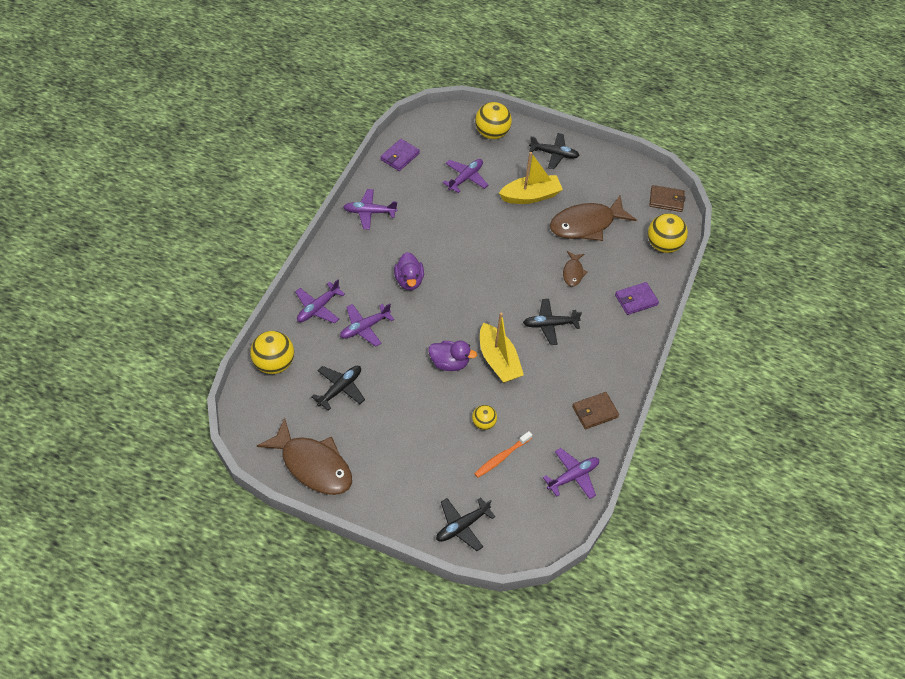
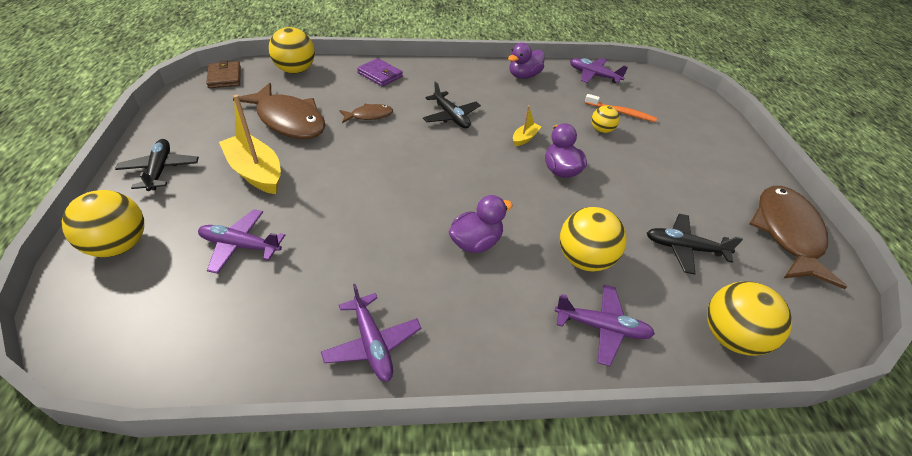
camera: 115 degrees left, 10 degrees down
purple plane [340,303,394,347] -> yellow ball [560,207,627,272]
purple wallet [380,139,420,171] -> none
black plane [436,498,495,551] -> none
yellow boat [480,312,524,383] -> yellow boat [513,105,541,146], size x0.49
brown wallet [572,392,619,429] -> purple duck [508,43,544,79]

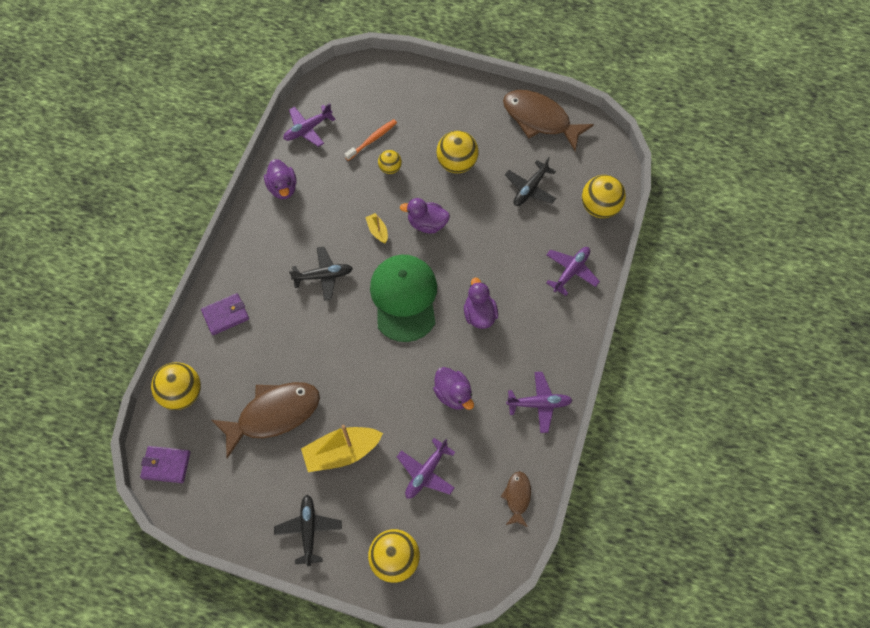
camera: 65 degrees left, 20 degrees up
black plane [115,139,199,191] -> black plane turned 75 degrees clockwise [274,495,342,566]
brown wallet [206,60,241,88] -> purple wallet [140,446,190,483]
brown fish [339,104,393,123] -> brown fish moved to [501,472,531,527]
yellow ball [560,207,627,272] -> yellow ball moved to [436,131,479,173]
none -> green cap [370,255,437,342]
none -> purple duck [433,367,474,410]

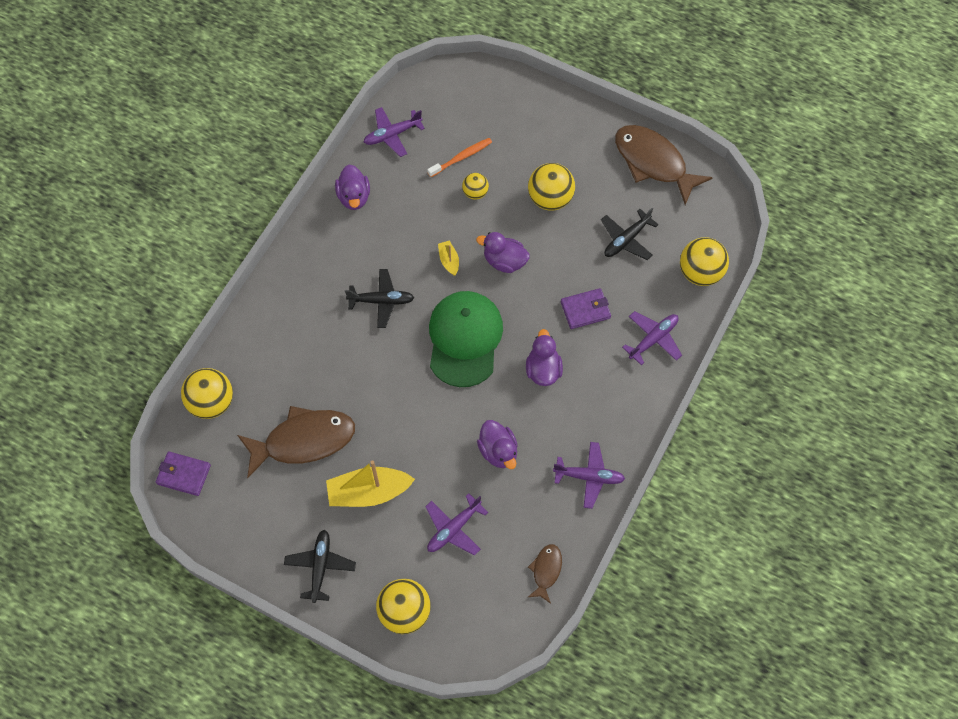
camera: 10 degrees right, 0 degrees up
purple wallet [201,293,249,335] -> purple wallet moved to [561,288,611,329]

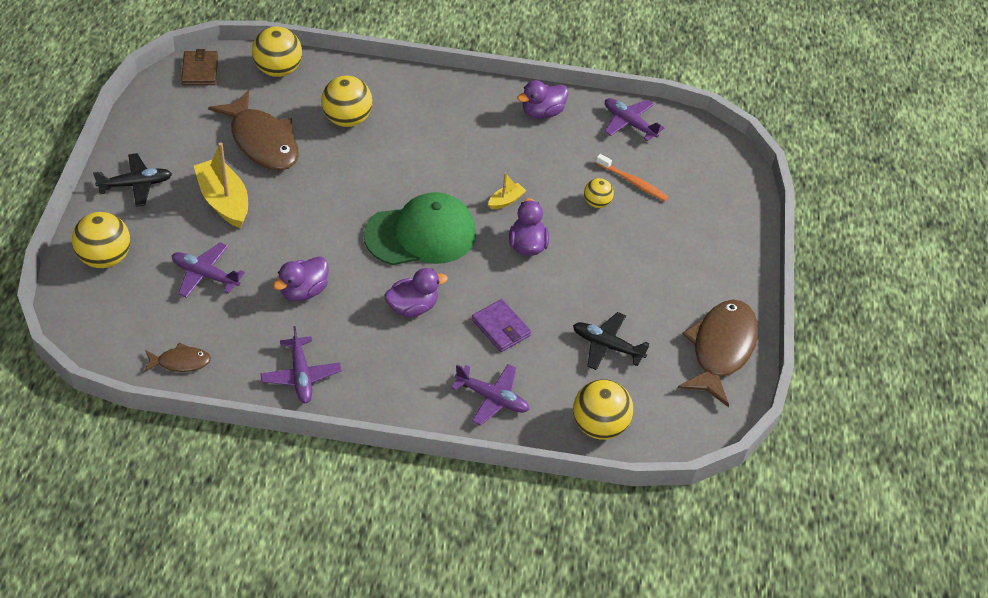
camera: 65 degrees right, 15 degrees down
purple wallet [156,451,211,496] -> brown wallet [181,49,218,85]
black plane [345,269,414,328] -> none
yellow ball [528,163,575,211] -> yellow ball moved to [321,76,373,127]

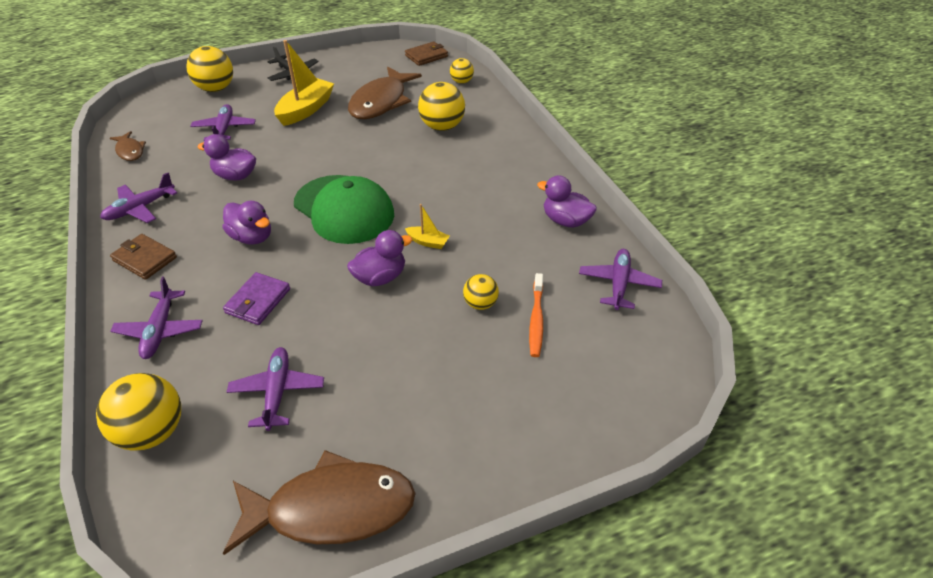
camera: 65 degrees right, 5 degrees down
yellow ball [252,27,302,77] -> yellow ball [450,58,474,84], size x0.57
black plane [573,312,649,370] -> purple plane [227,347,324,431]
none -> brown wallet [110,234,177,280]

